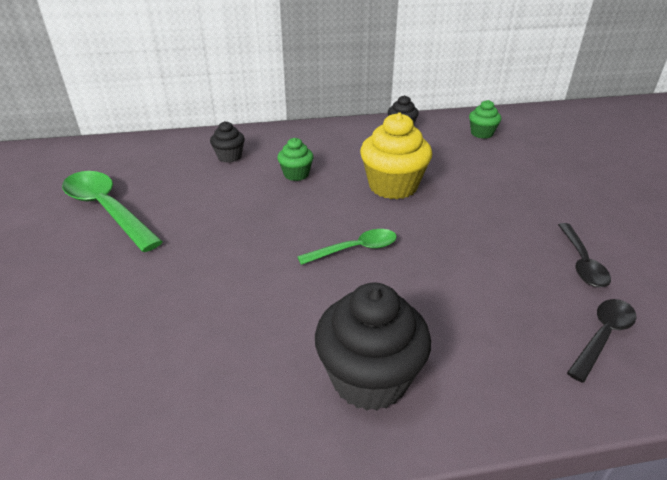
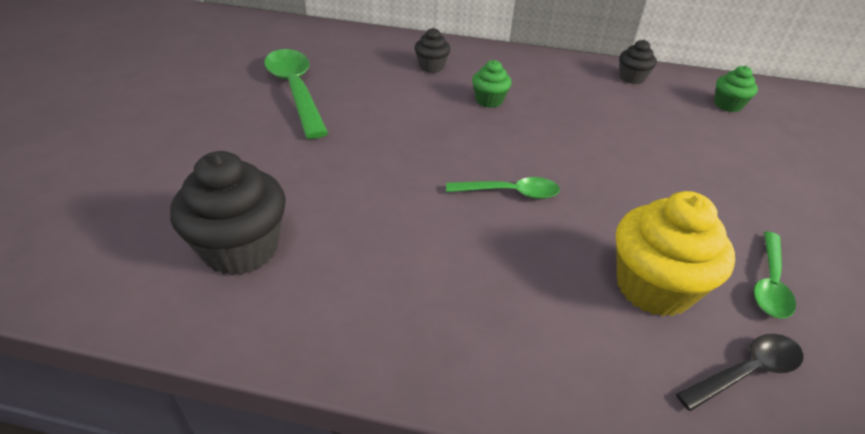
camera: 20 degrees right, 5 degrees up
black cupcake [315,283,431,411] -> black cupcake moved to [170,151,286,276]
yellow cupcake [360,112,432,199] -> yellow cupcake moved to [616,191,735,317]
black spoon [558,223,611,287] -> green spoon [754,231,796,319]

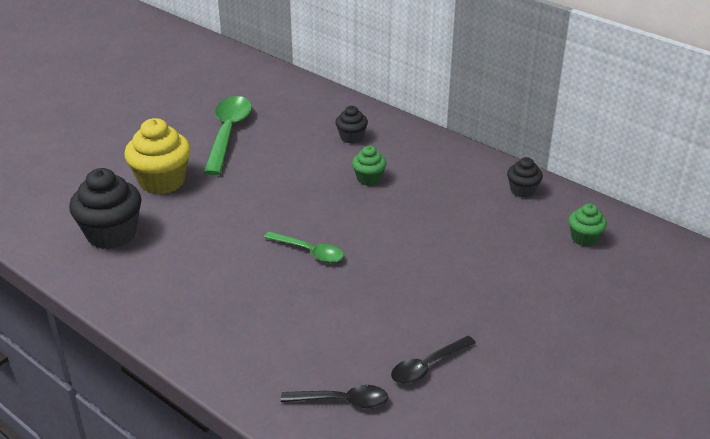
camera: 30 degrees right, 5 degrees down
yellow cupcake [616,191,735,317] -> yellow cupcake moved to [124,118,191,195]
green spoon [754,231,796,319] -> black spoon [391,336,476,384]

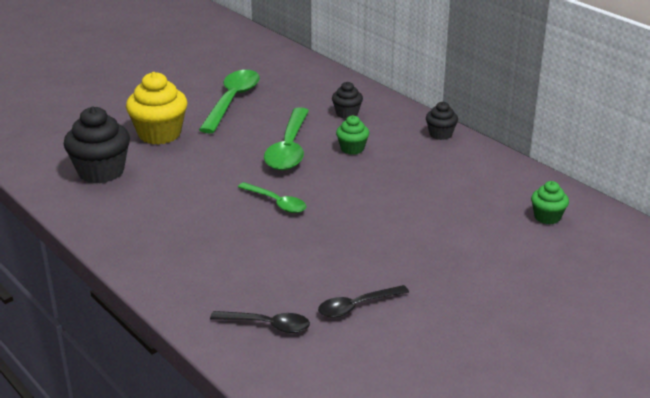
camera: 10 degrees right, 5 degrees down
black cupcake [507,157,543,198] -> black cupcake moved to [426,102,458,140]
none -> green spoon [264,107,309,171]

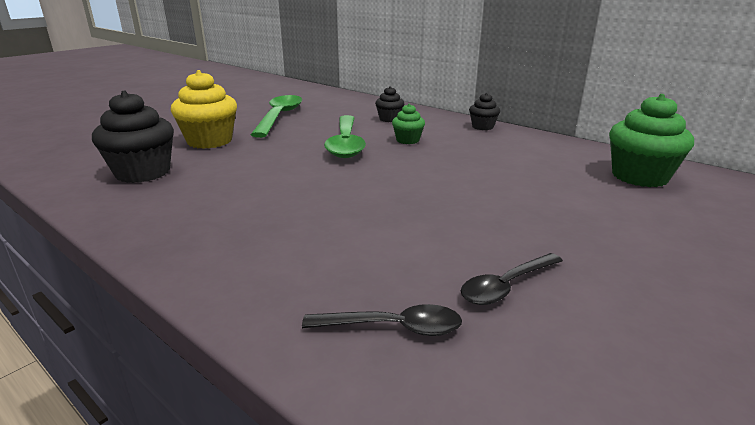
camera: 10 degrees left, 5 degrees down
green spoon [238,182,306,213] -> none
green cupcake [531,181,569,224] -> green cupcake [609,94,694,187], size x1.86

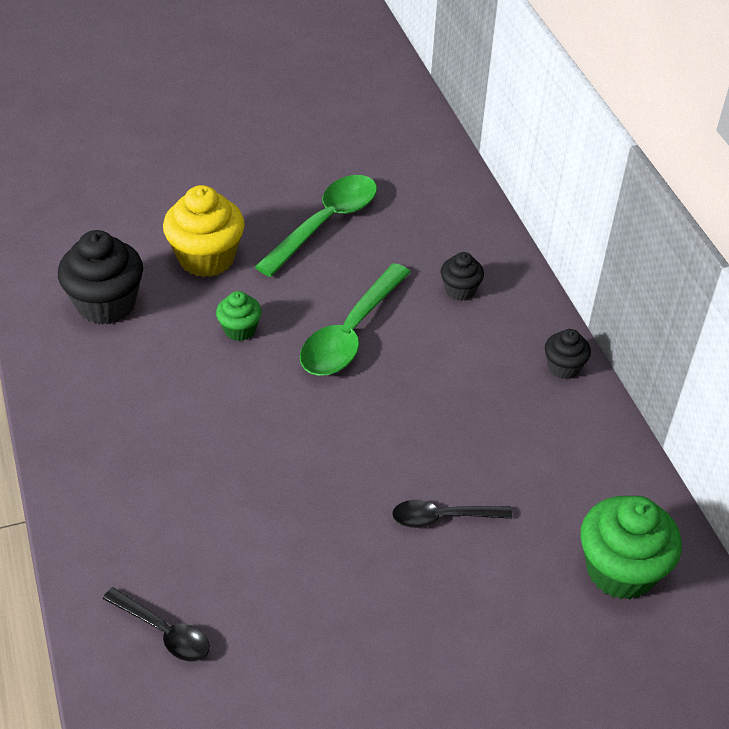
camera: 30 degrees right, 20 degrees up
green cupcake [392,104,425,144] -> green cupcake moved to [216,291,262,341]
black spoon [461,253,563,305] -> black spoon moved to [392,500,512,528]

